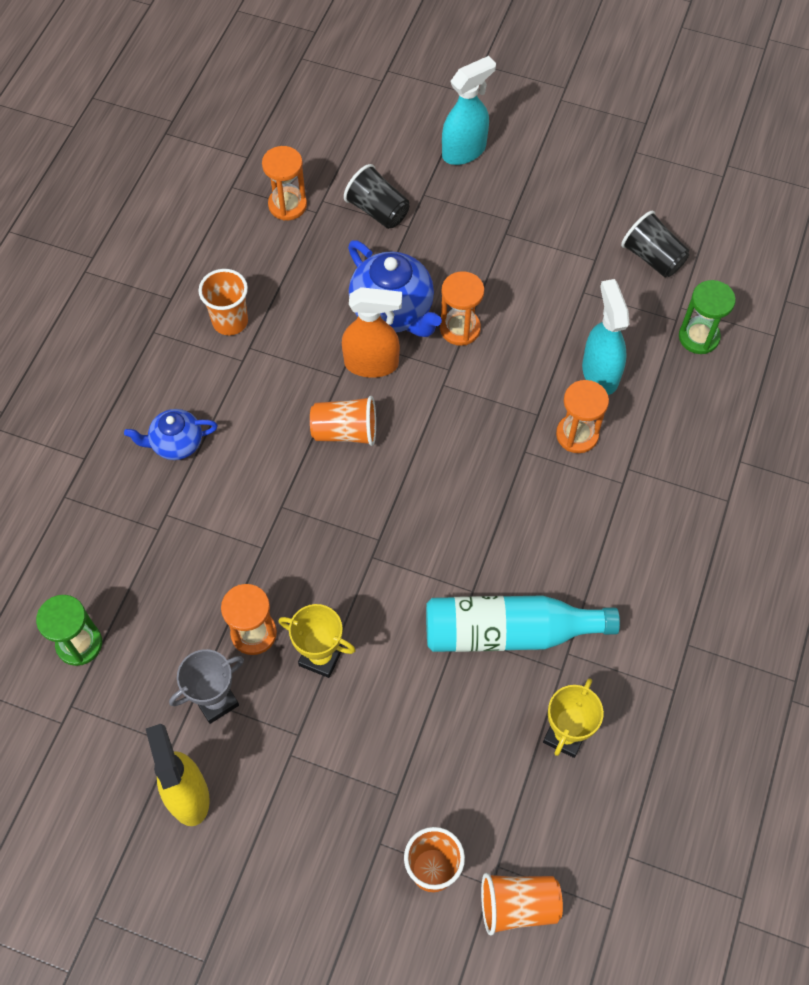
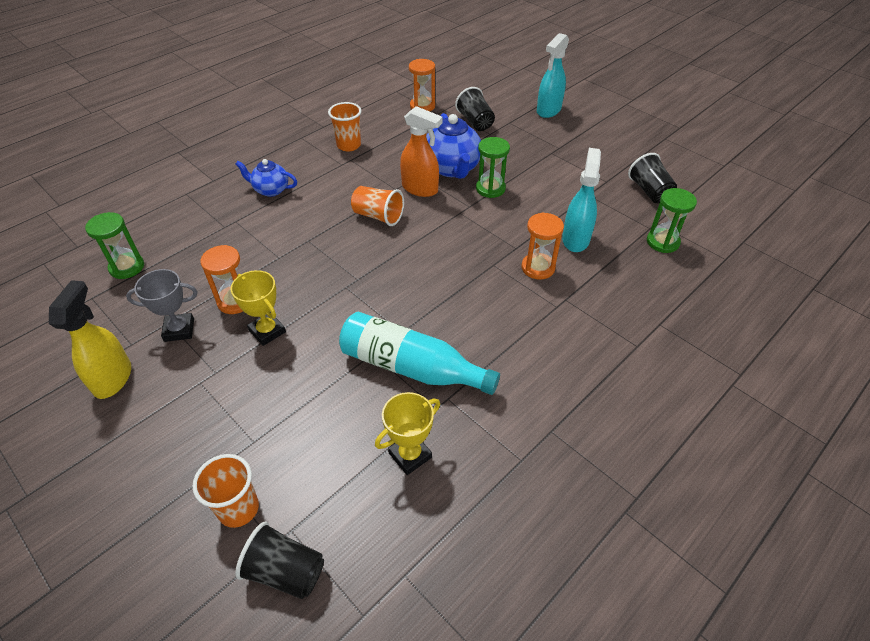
camera: 25 degrees right, 15 degrees down
orange hourglass [440,271,484,346] -> green hourglass [476,137,510,198]
turquoise spray bottle [442,56,496,165] -> turquoise spray bottle turned 135 degrees clockwise [537,33,569,118]
orange cup [481,873,563,936] -> black cup [235,522,324,599]

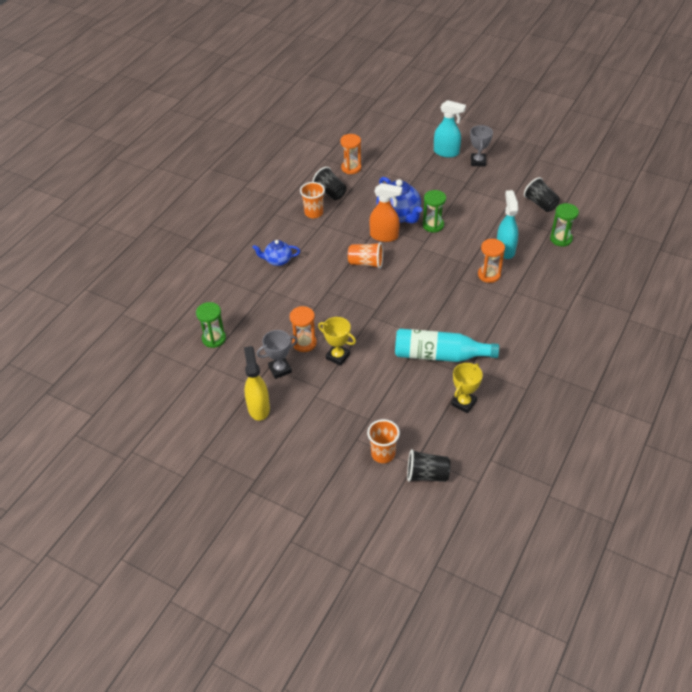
camera: 15 degrees left, 0 degrees up
black cup [455,87,495,131] -> black cup moved to [312,167,346,200]
turquoise spray bottle [537,33,569,118] -> turquoise spray bottle turned 90 degrees counterclockwise [434,100,466,158]
none -> grey trophy [470,125,493,167]

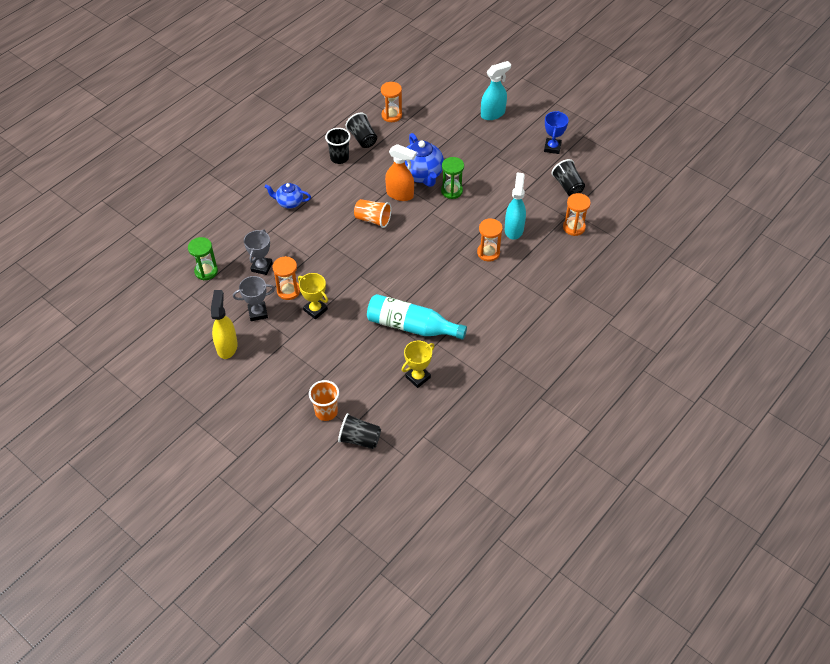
camera: 10 degrees right, 5 degrees up
orange cup [300,182,325,218] -> black cup [325,128,351,164]
turquoise spray bottle [434,100,466,158] -> turquoise spray bottle turned 60 degrees counterclockwise [481,61,511,120]
grey trophy [470,125,493,167] -> grey trophy moved to [244,229,273,275]
green hourglass [550,203,579,247] -> orange hourglass [563,193,591,236]
none -> blue trophy [544,111,569,154]

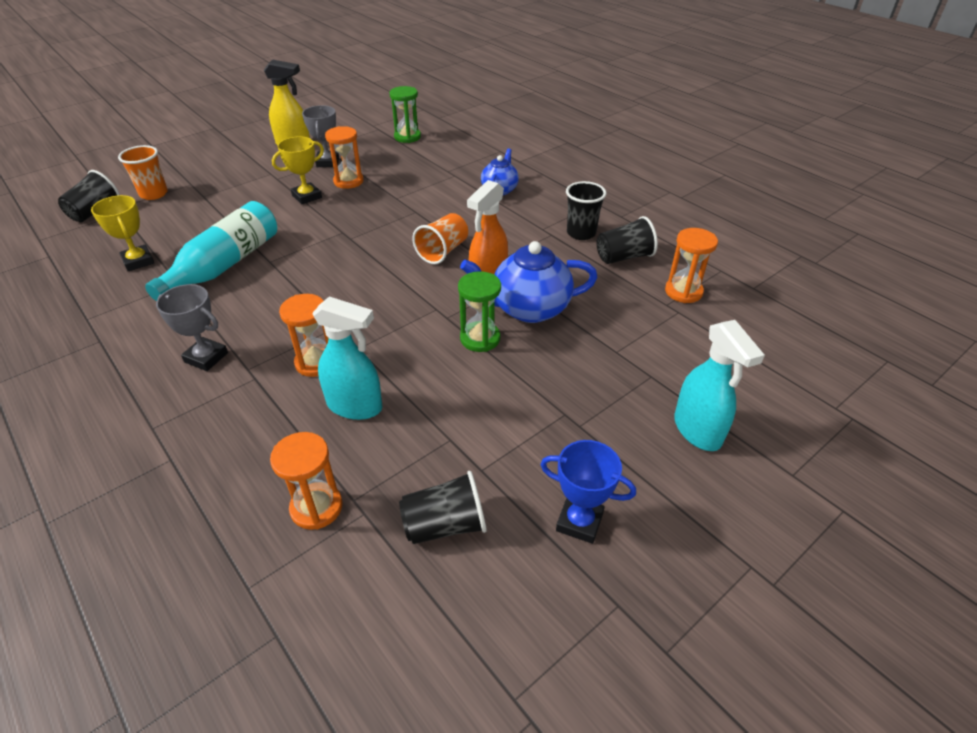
camera: 100 degrees right, 10 degrees down
grey trophy [244,229,273,275] -> grey trophy moved to [156,284,228,371]

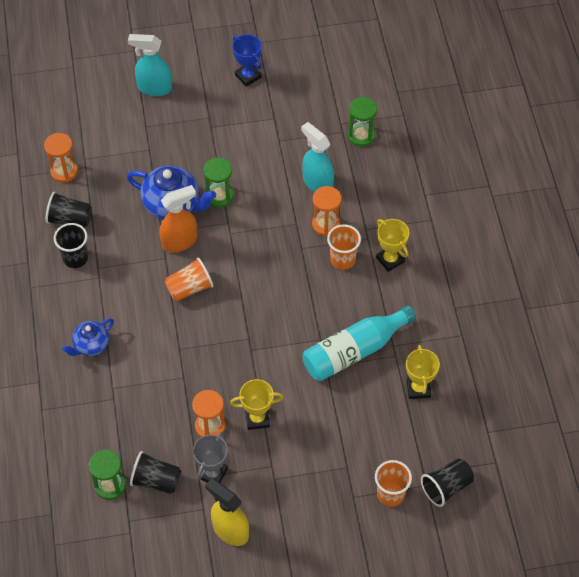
camera: 150 degrees left, 15 degrees up
grey trophy [156,284,228,371] -> yellow trophy [376,219,409,272]
orange hourglass [270,432,343,530] -> green hourglass [348,97,377,147]
black cup [399,471,487,544] -> black cup moved to [130,451,181,494]
turquoise spray bottle [674,320,765,451] -> turquoise spray bottle turned 90 degrees counterclockwise [128,34,172,96]
none -> orange cup [327,224,361,270]

